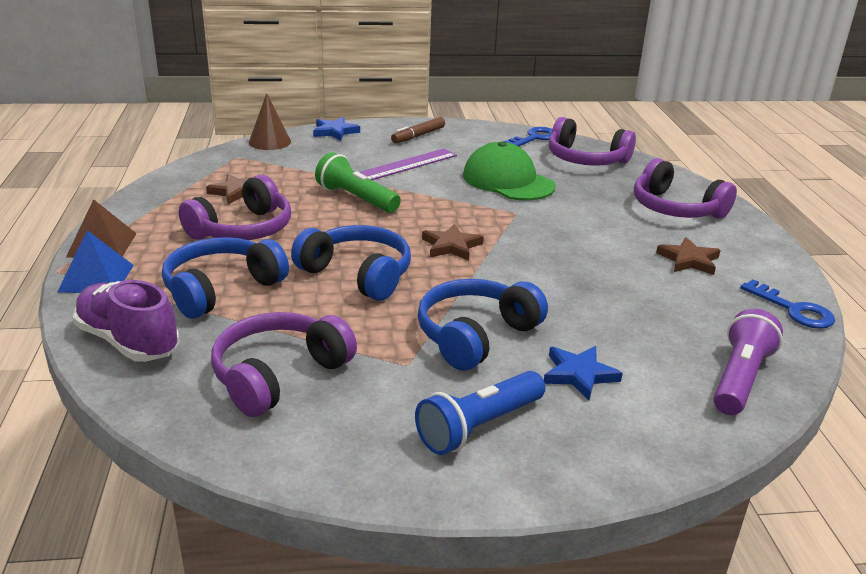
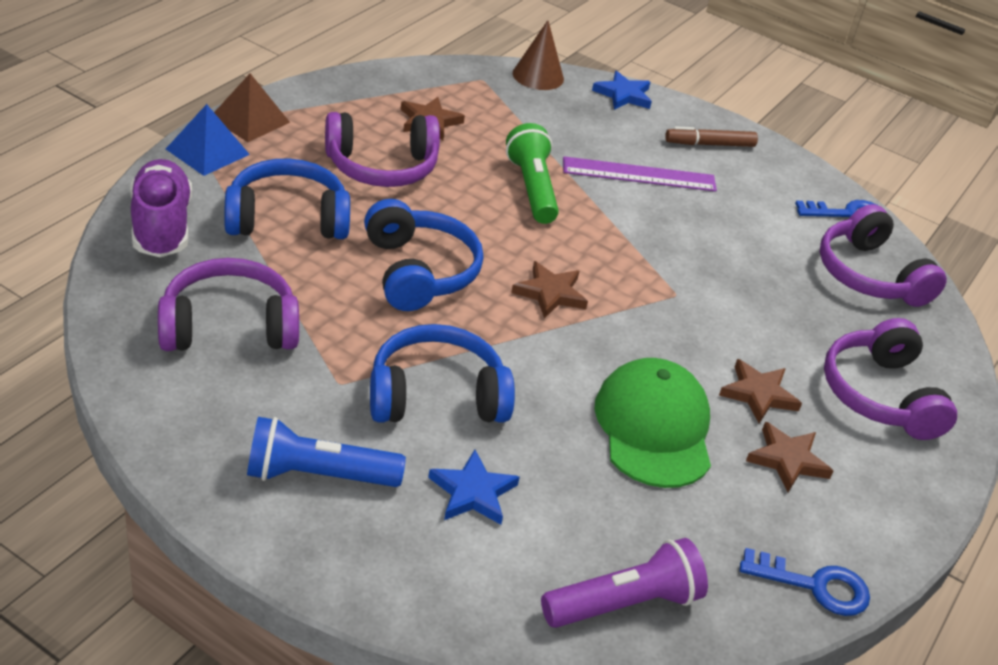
camera: 35 degrees right, 10 degrees up
green cap [463,142,556,201] -> green cap moved to [594,358,711,488]
blue key [740,279,835,329] -> blue key turned 75 degrees counterclockwise [740,548,870,616]
none -> brown star [719,359,802,423]

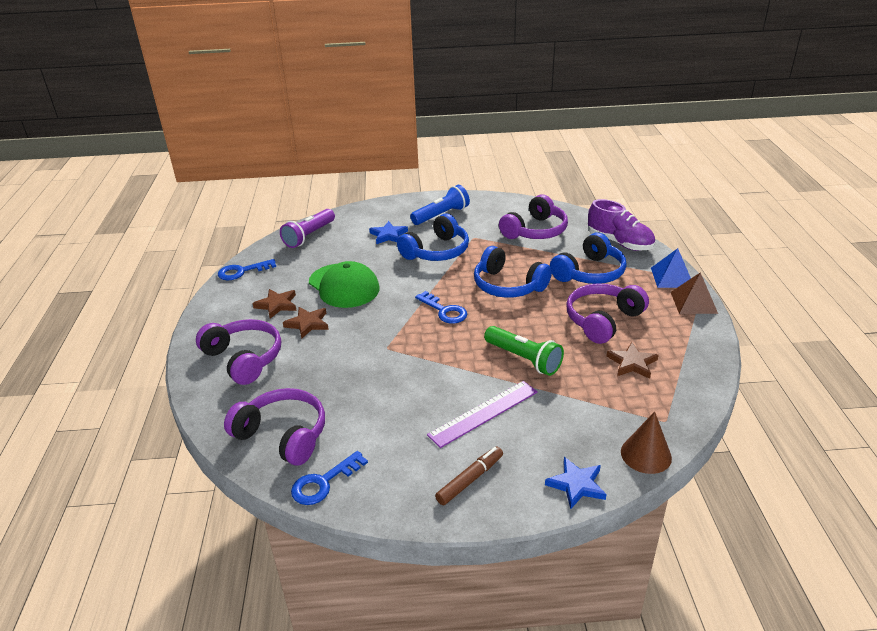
camera: 150 degrees right, 5 degrees down
brown star [511,261,588,319] -> blue key [415,291,467,323]

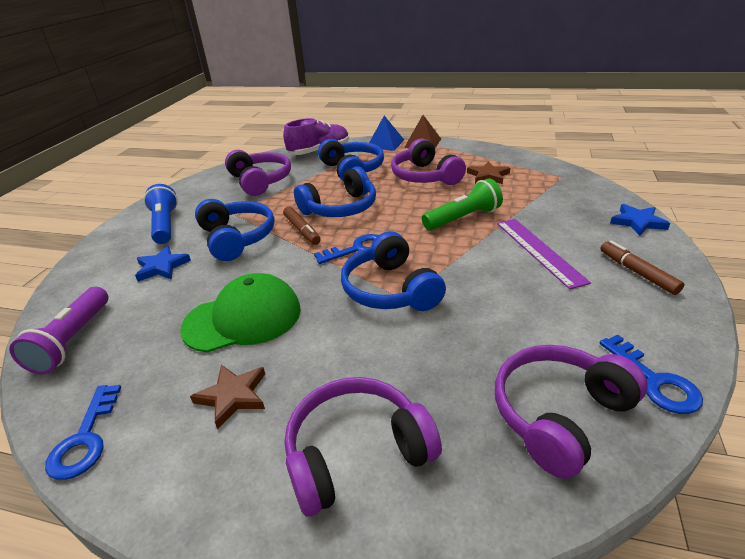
camera: 70 degrees left, 0 degrees up
purple flashlight [280,209,335,248] -> purple flashlight turned 45 degrees clockwise [9,287,108,374]
brown star [283,307,329,339] -> none
brown cone [621,411,672,474] -> none
none -> brown marker [283,207,321,245]
none -> blue headphones [341,231,446,311]

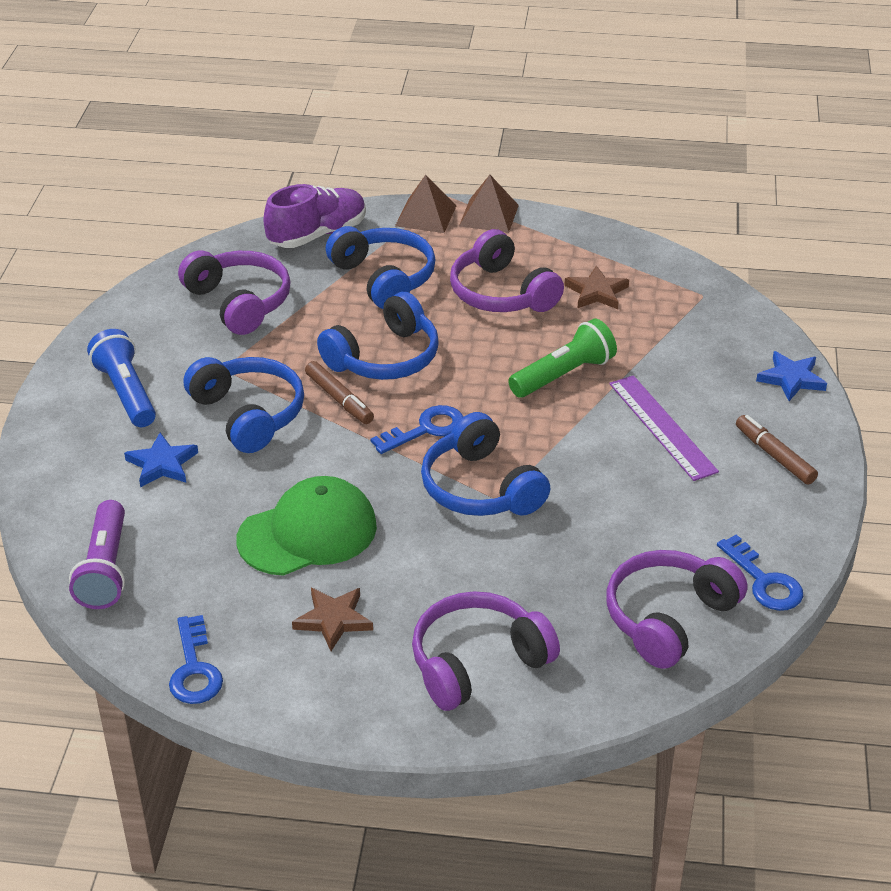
camera: 10 degrees left, 5 degrees up
blue pyramid [369,116,404,151] -> brown pyramid [395,175,456,233]

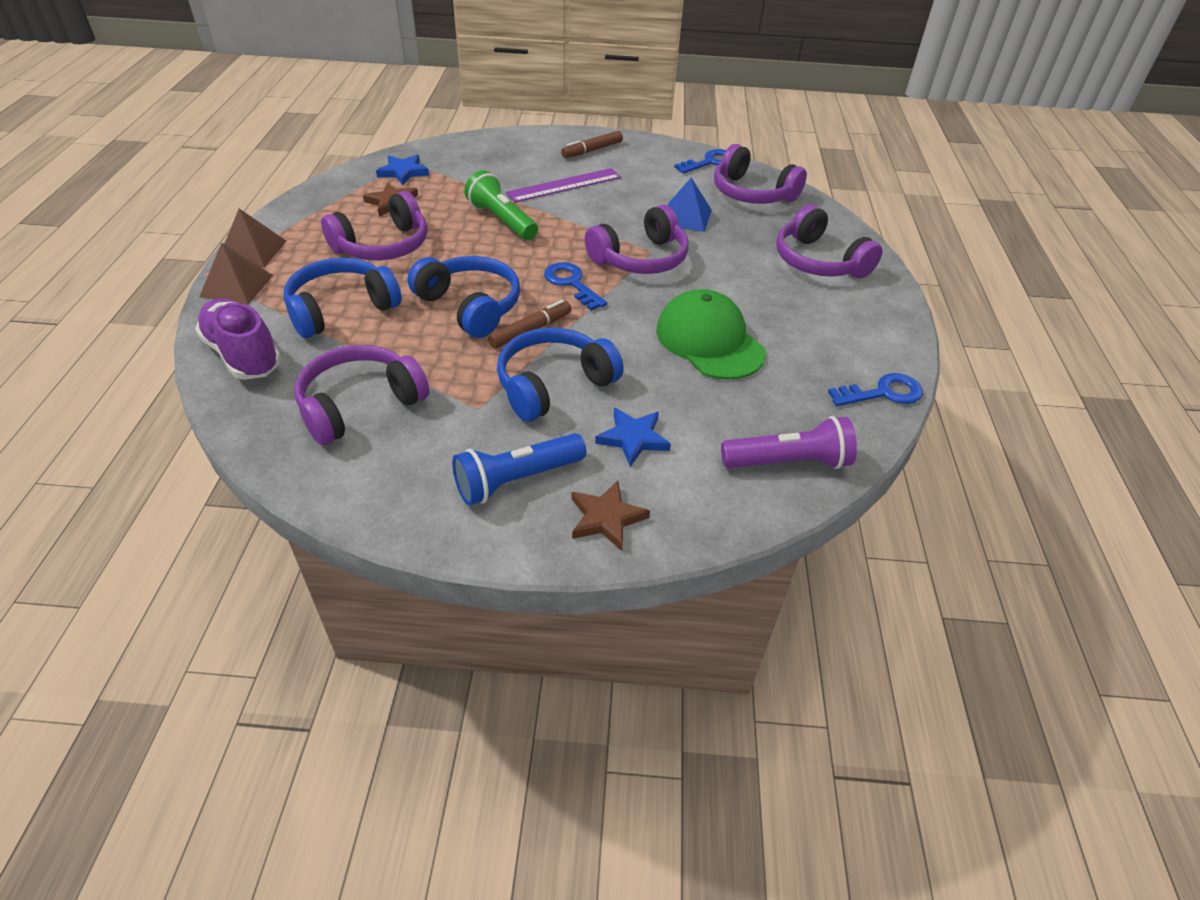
camera: 95 degrees left, 5 degrees up
brown star [292,588,373,651] -> brown star moved to [571,481,650,551]
blue headphones [421,412,550,516] -> purple headphones [585,205,689,274]
blue star [756,351,827,401] -> blue star moved to [376,155,429,185]
none -> blue pyramid [668,177,712,232]

